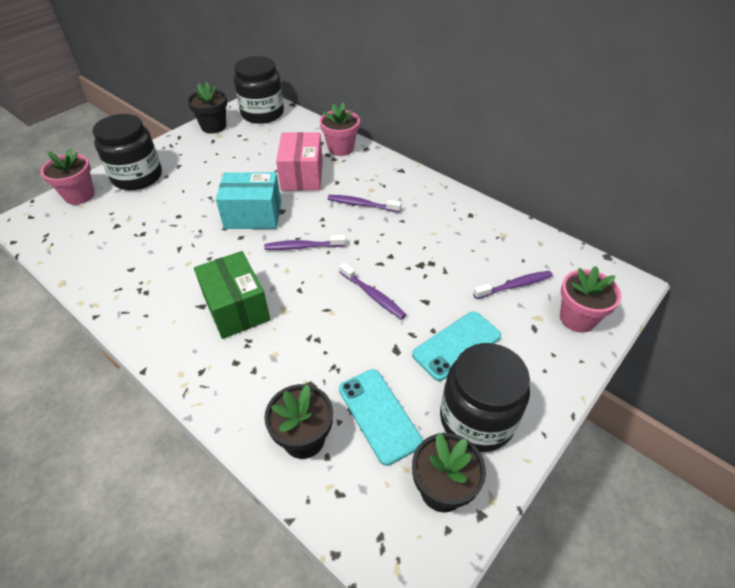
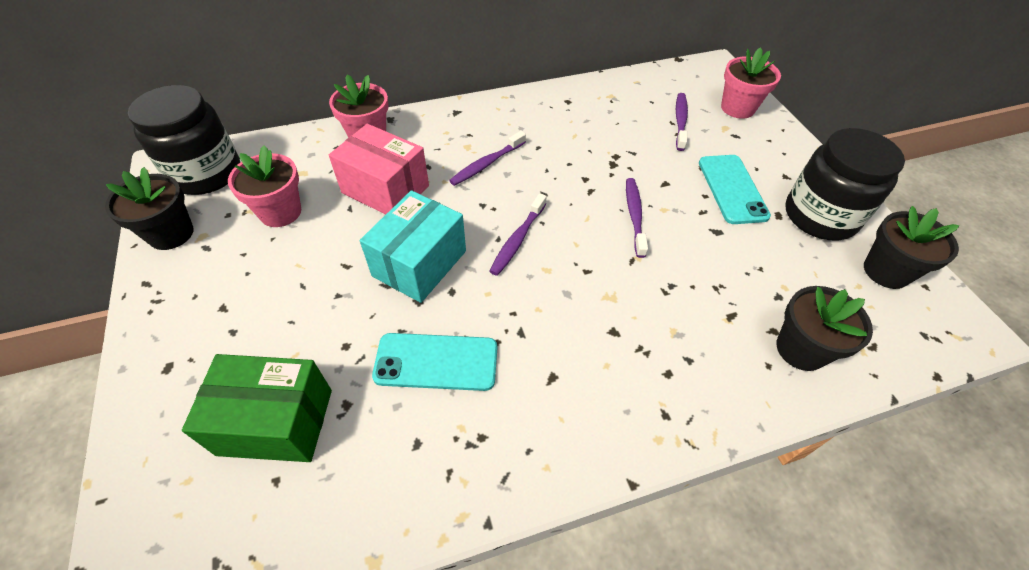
camera: 60 degrees left, 5 degrees up
pink flower pot [41,148,95,205] -> pink flower pot moved to [228,146,301,227]
black jar [92,114,162,190] -> none
green box [194,251,270,339] -> green box moved to [182,354,332,462]
purple toothbrush [339,263,407,319] -> purple toothbrush turned 75 degrees counterclockwise [626,178,648,258]
turquoise phone [339,369,423,466] -> turquoise phone moved to [372,333,497,391]

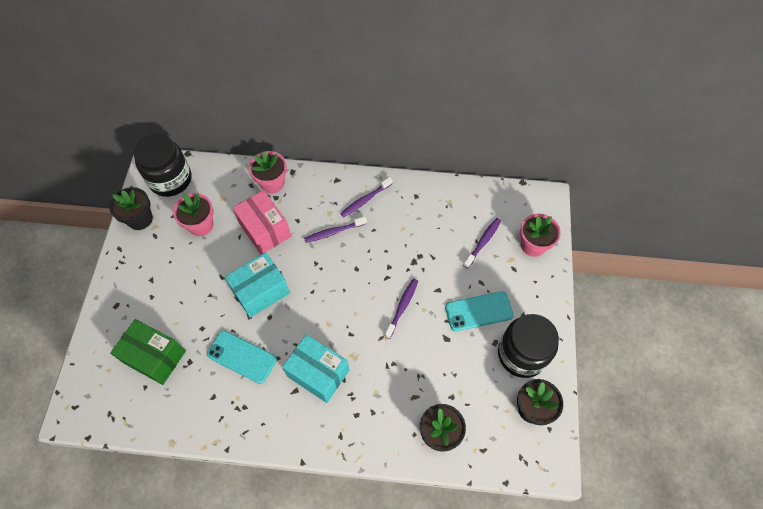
camera: 25 degrees right, 10 degrees up
purple toothbrush [489,193,547,276] -> purple toothbrush moved to [340,177,393,217]
turquoise phone [699,155,771,224] -> turquoise phone turned 60 degrees clockwise [445,291,514,331]
none -> turquoise box [282,334,349,403]

